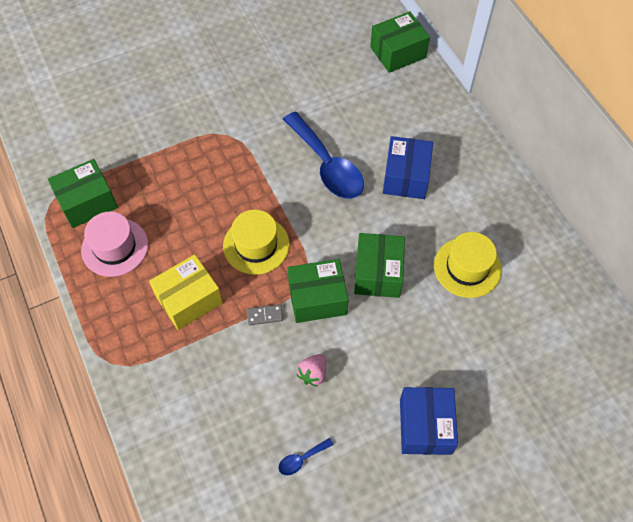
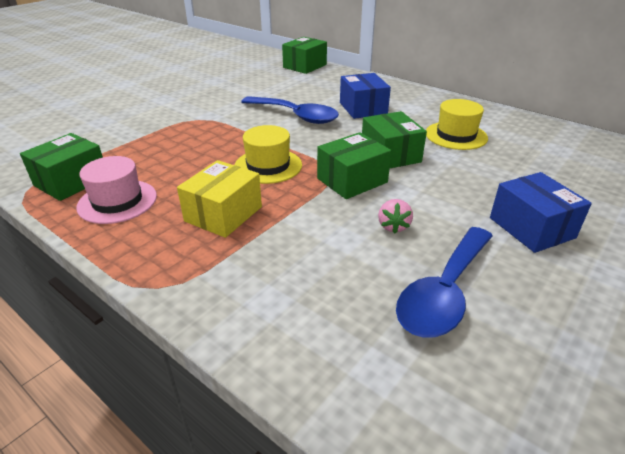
camera: 25 degrees left, 25 degrees down
grey domino [247,304,283,325] -> none
blue spoon [278,438,334,475] -> blue spoon [396,227,493,338], size x2.48

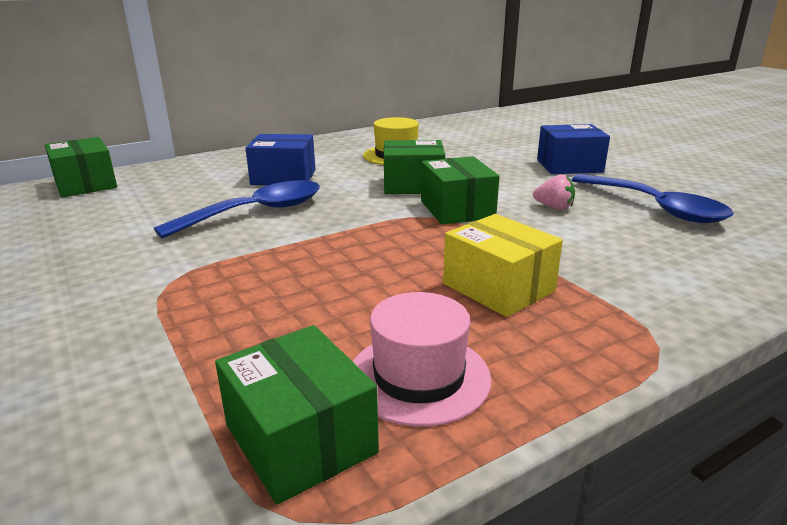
camera: 70 degrees left, 10 degrees down
yellow hat [235,125,302,184] -> none

